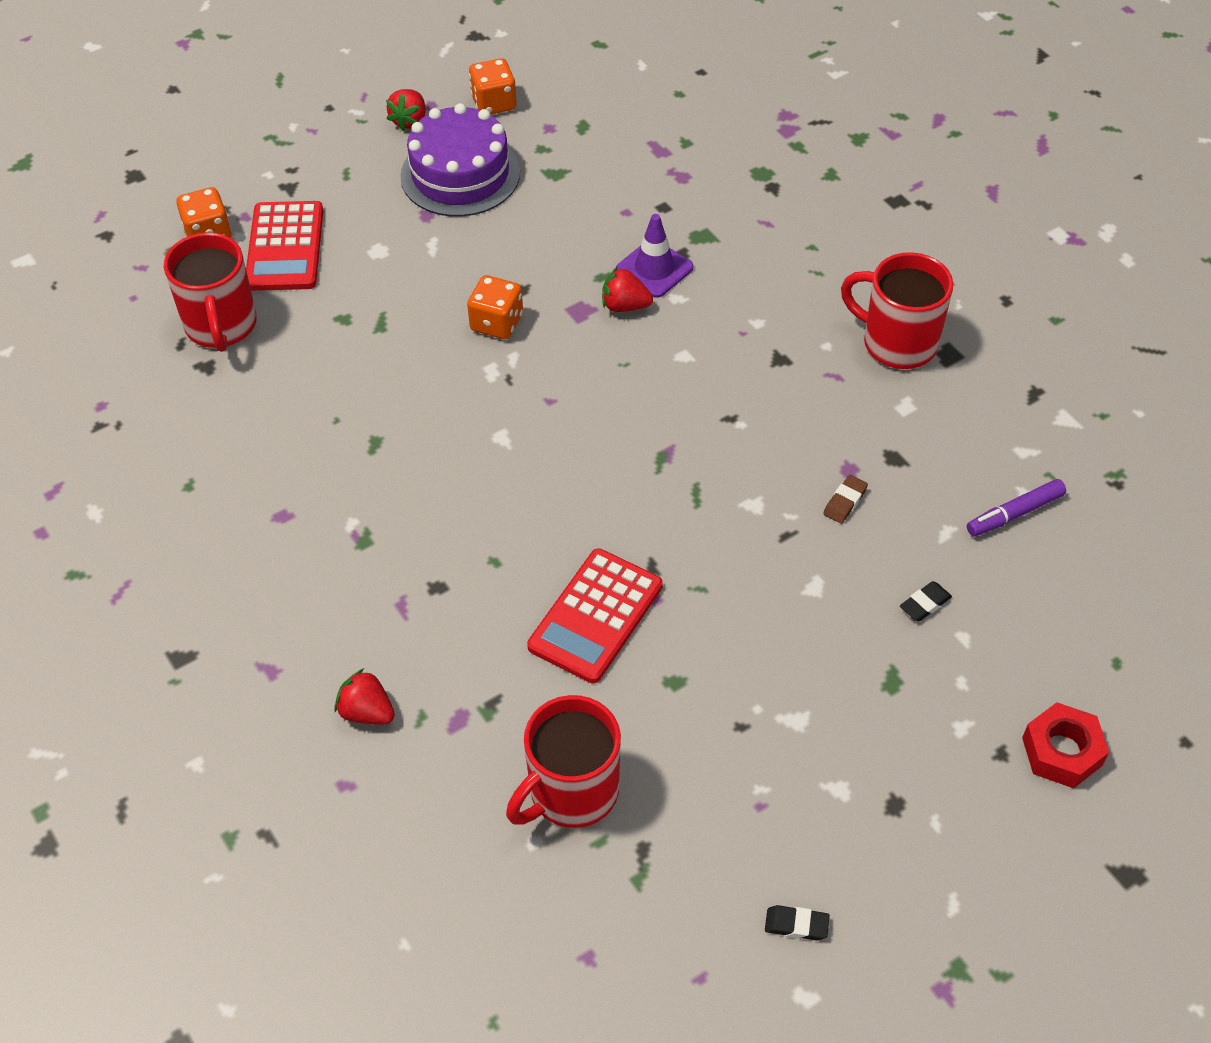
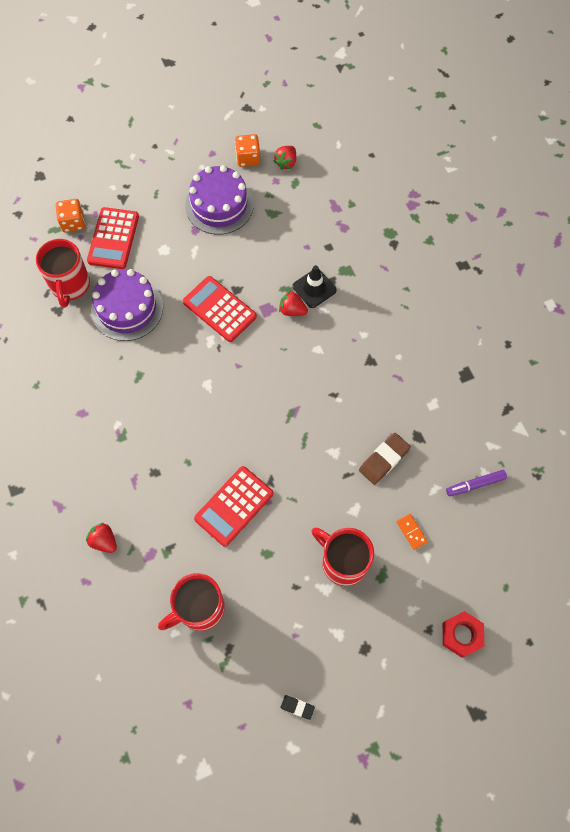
camera: 10 degrees right, 15 degrees up
red strawberry [386,89,426,131] -> red strawberry moved to [273,146,296,170]
orange dice [467,275,523,339] -> red calculator [183,276,257,342]
purple traffic cone [616,214,693,298] -> black traffic cone [292,265,336,308]
brown eraser [823,475,868,524] -> brown eraser [359,433,411,485], size x1.83
red mug [841,252,953,369] -> red mug moved to [311,527,374,586]
black eraser [900,581,952,621] -> orange domino [397,514,428,550]
none -> purple cake [91,269,163,341]

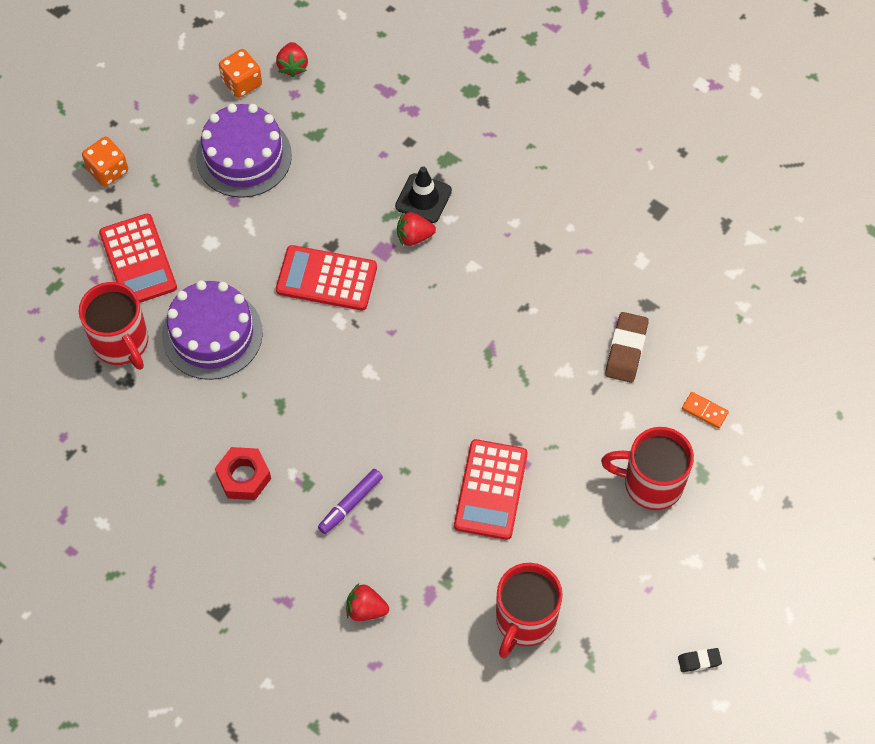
camera: 30 degrees left, 5 degrees down
orange dice [56,199,85,232] -> orange dice moved to [82,137,128,187]
red nut [443,611,484,658] -> red nut moved to [215,447,271,500]
purple marker [446,470,507,496] -> purple marker moved to [318,469,383,534]

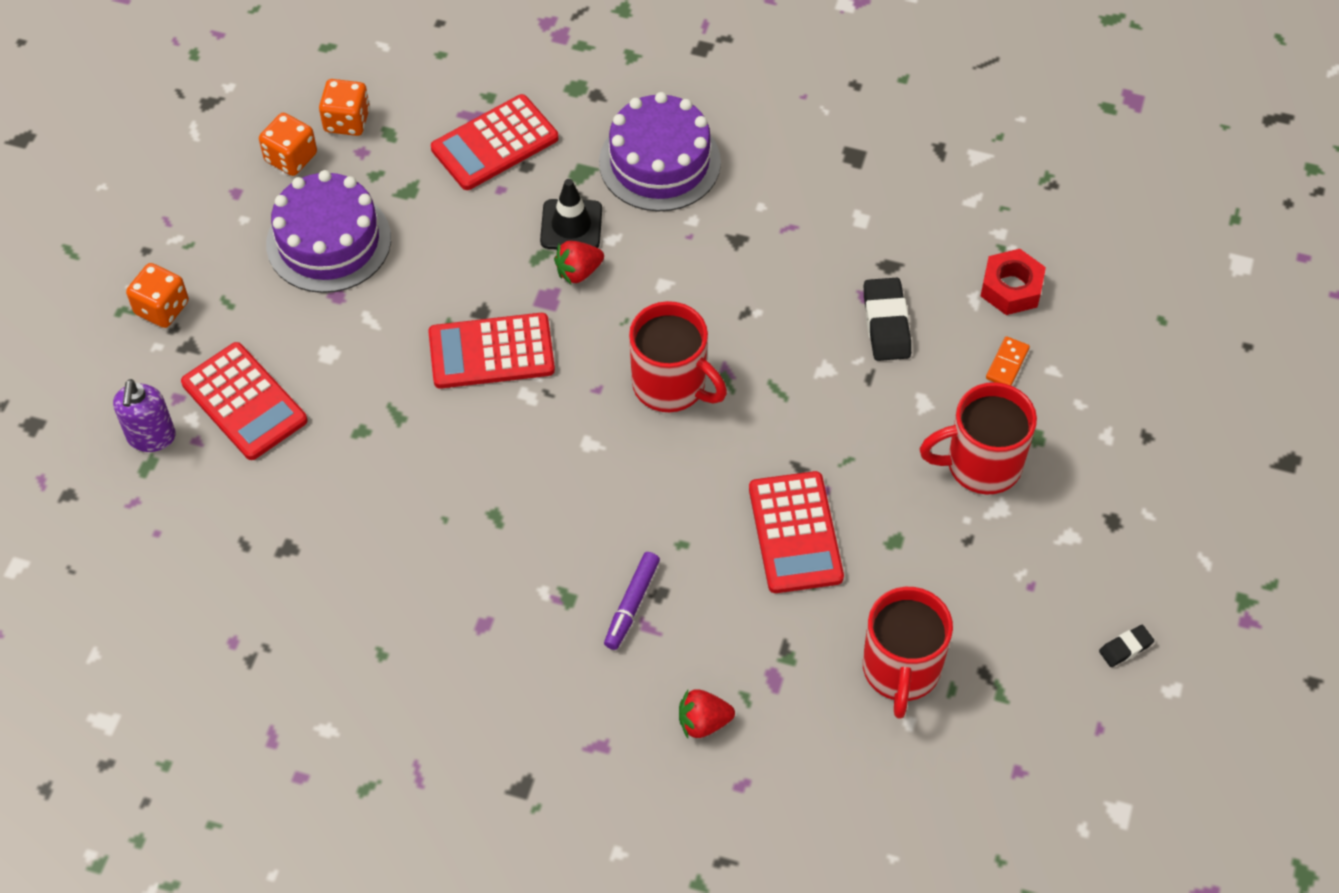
camera: 20 degrees left, 5 degrees down
red mug [79,282,148,370] -> red mug moved to [629,301,727,412]
purple cake [162,280,263,380] -> purple cake moved to [599,92,721,211]
red nut [215,447,271,500] -> red nut moved to [981,249,1046,315]
red strawberry [276,42,308,78] -> orange dice [319,79,370,136]
brown eraser [605,312,649,383] -> black eraser [864,278,911,361]
orange domino [682,392,729,428] -> orange domino turned 75 degrees counterclockwise [986,336,1030,386]
none -> purple soap dispenser [113,379,176,452]
none -> red calculator [431,94,558,190]

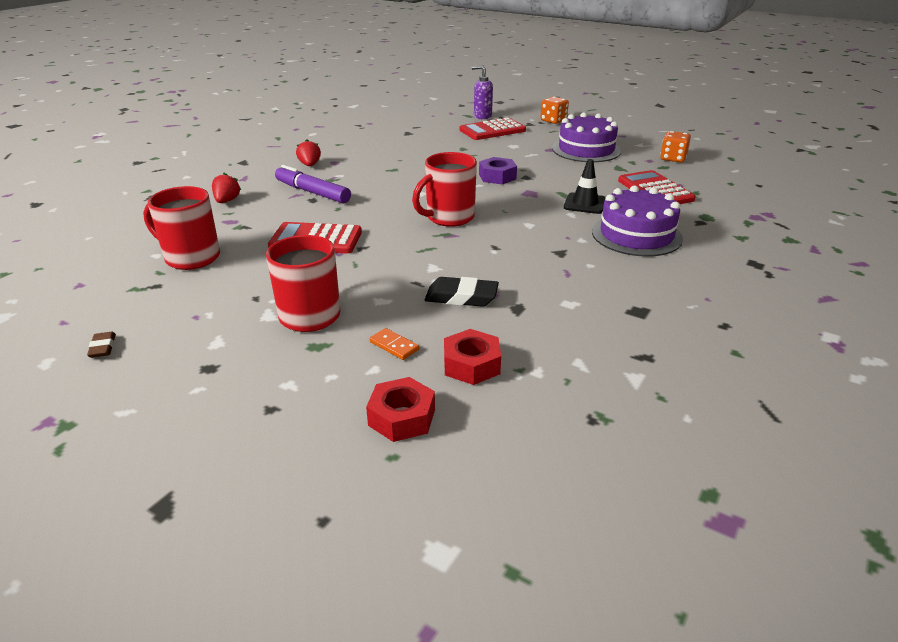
camera: 105 degrees right, 25 degrees down
orange dice [259,113,317,176] -> none
red calculator [428,313,555,389] -> purple nut [479,157,517,184]
red strawberry [554,241,604,284] -> red strawberry moved to [296,139,321,166]
purple marker [604,552,660,650] -> purple marker [275,165,351,203], size x1.55
black eraser [1099,625,1154,667] -> brown eraser [87,332,116,358]
none -> red nut [366,377,435,442]

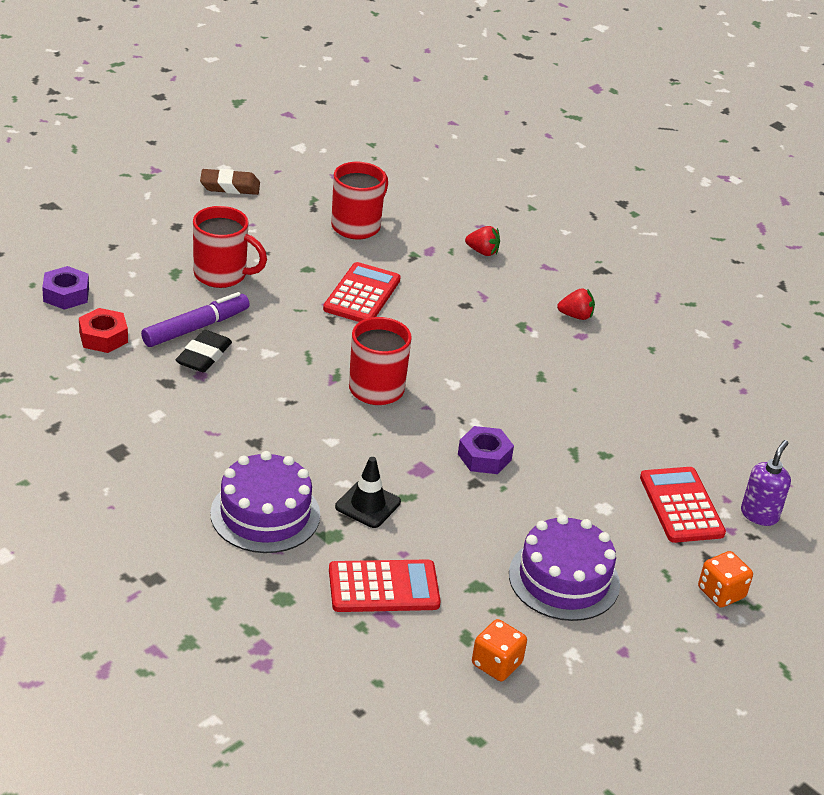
camera: 100 degrees right, 5 degrees up
brown eraser [87,332,116,358] -> brown eraser [200,169,260,195], size x1.83
purple marker [275,165,351,203] -> purple marker moved to [141,292,250,347]
red nut [366,377,435,442] -> purple nut [42,266,89,310]
orange domino [369,328,419,360] -> none

